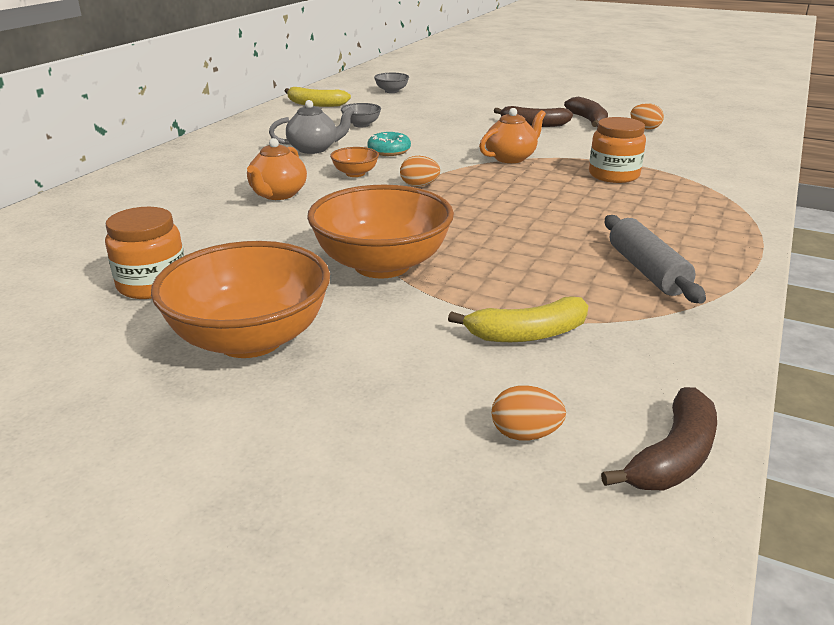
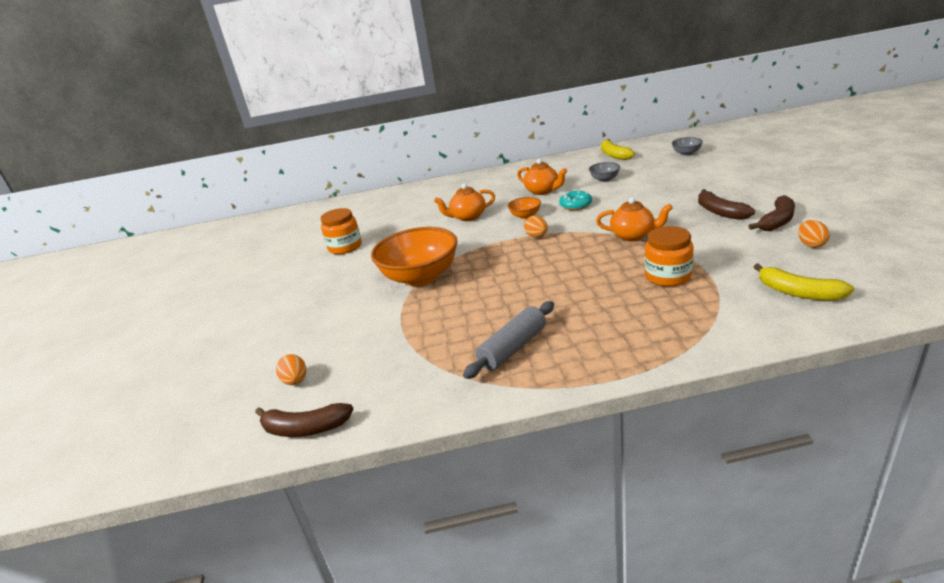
camera: 60 degrees right, 0 degrees up
orange bowl [151,241,330,358] -> none
grey teapot [269,100,355,154] -> orange teapot [517,159,567,195]
yellow banana [448,296,588,342] -> yellow banana moved to [754,264,854,301]

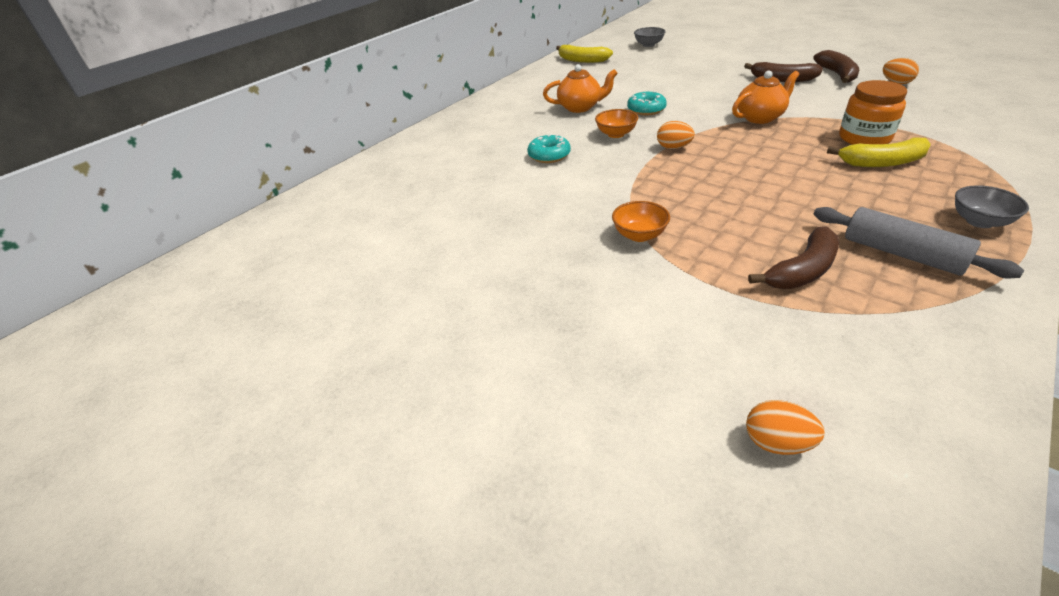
camera: 45 degrees left, 10 degrees up
brown banana [255,403,353,437] -> brown banana moved to [748,226,839,289]
orange jar [321,208,361,254] -> none
orange bowl [371,227,458,286] -> orange bowl [612,201,670,242], size x0.45
orange teapot [434,183,495,221] -> turquoise donut [527,134,571,163]
grey rolling pin [463,301,554,379] -> grey rolling pin turned 45 degrees counterclockwise [814,207,1024,278]
grey bowl [589,162,620,182] -> grey bowl moved to [955,185,1029,228]
yellow banana [754,264,854,301] -> yellow banana moved to [827,137,931,167]

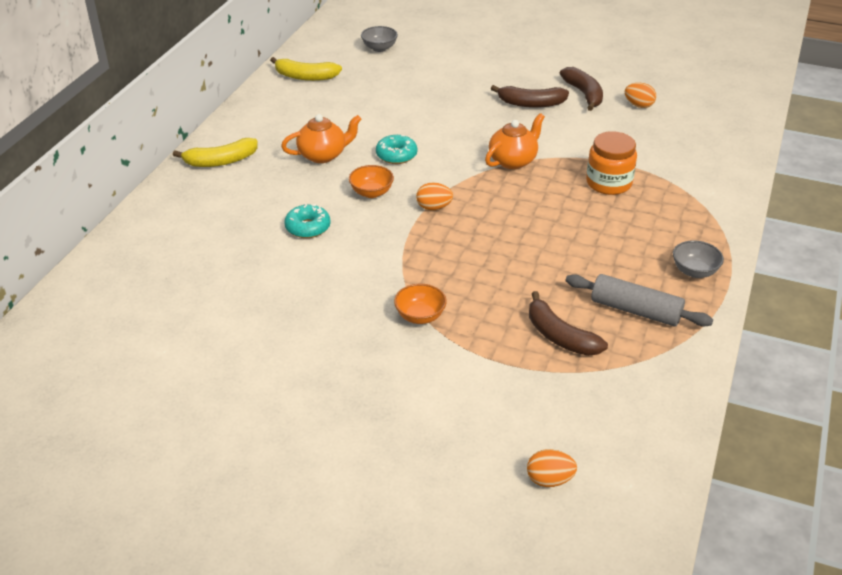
camera: 20 degrees left, 0 degrees up
brown banana [748,226,839,289] -> brown banana turned 105 degrees clockwise [529,291,608,356]
yellow banana [827,137,931,167] -> yellow banana moved to [173,138,258,167]

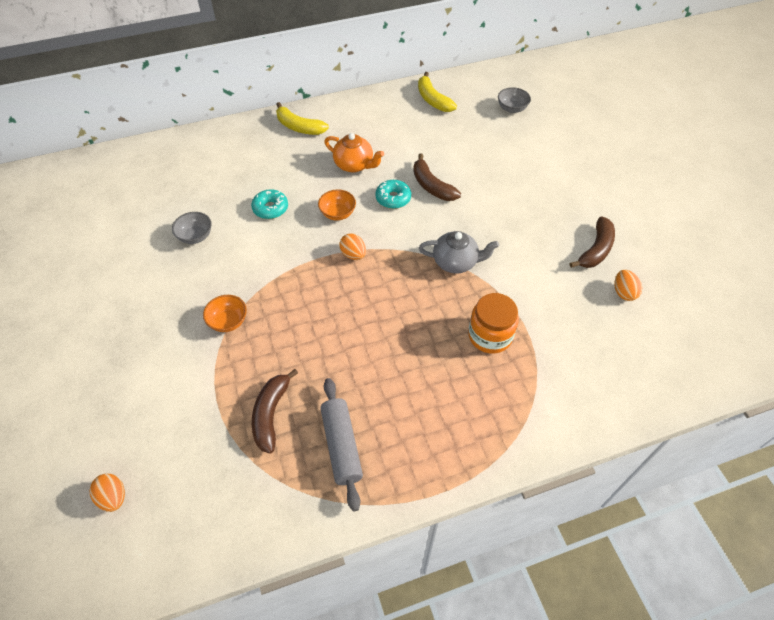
camera: 50 degrees right, 15 degrees up
orange teapot [485,113,545,169] -> grey teapot [419,231,499,273]
brown banana [491,85,569,108] -> brown banana moved to [413,153,461,201]
grey bowl [673,240,724,278] -> grey bowl moved to [172,212,211,244]

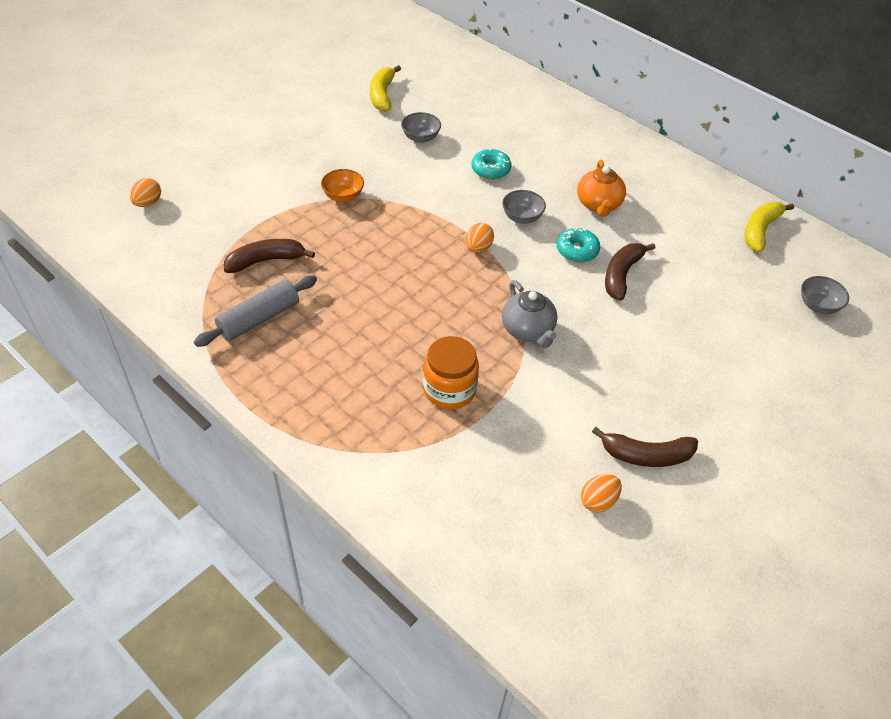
camera: 60 degrees right, 5 degrees down
yellow banana [276,102,329,135] -> yellow banana moved to [370,65,401,112]
orange bowl [318,190,356,221] -> grey bowl [502,190,546,224]

